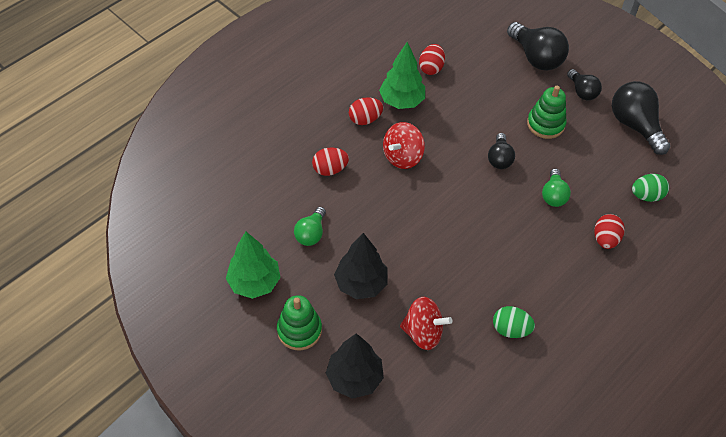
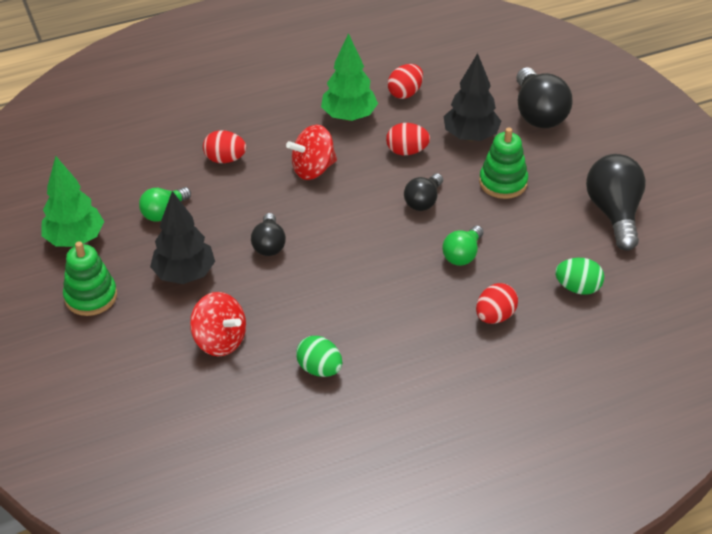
camera: 25 degrees right, 10 degrees down
black tree [326,333,384,399] -> black tree moved to [444,53,501,141]
red egg [349,97,383,125] -> red egg moved to [386,123,430,155]
black light bulb [567,69,602,100] -> black light bulb moved to [251,213,286,256]

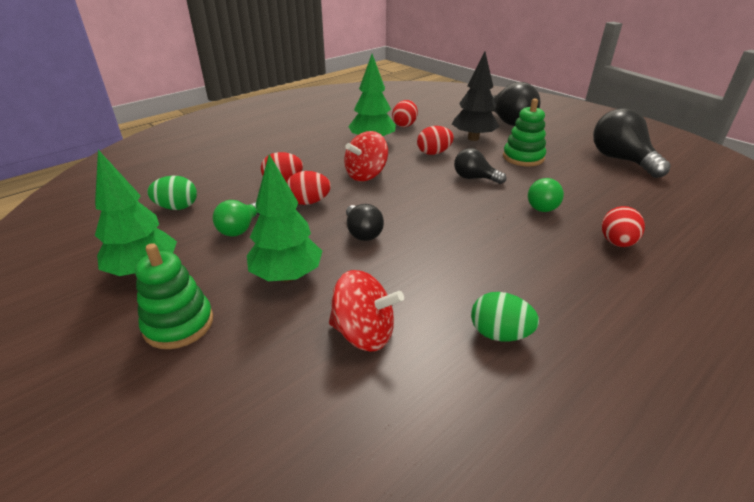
camera: 20 degrees left, 10 degrees down
black tree [150,191,215,284] -> green tree [247,154,322,282]
black light bulb [404,173,443,211] -> black light bulb turned 105 degrees clockwise [454,148,506,184]
green egg [555,258,604,295] -> green egg moved to [147,176,197,210]
none -> red egg [287,171,331,205]

